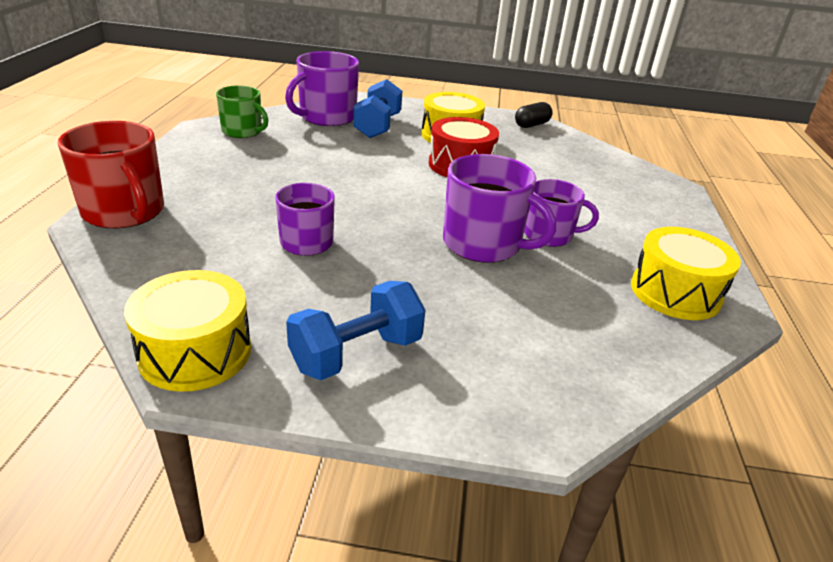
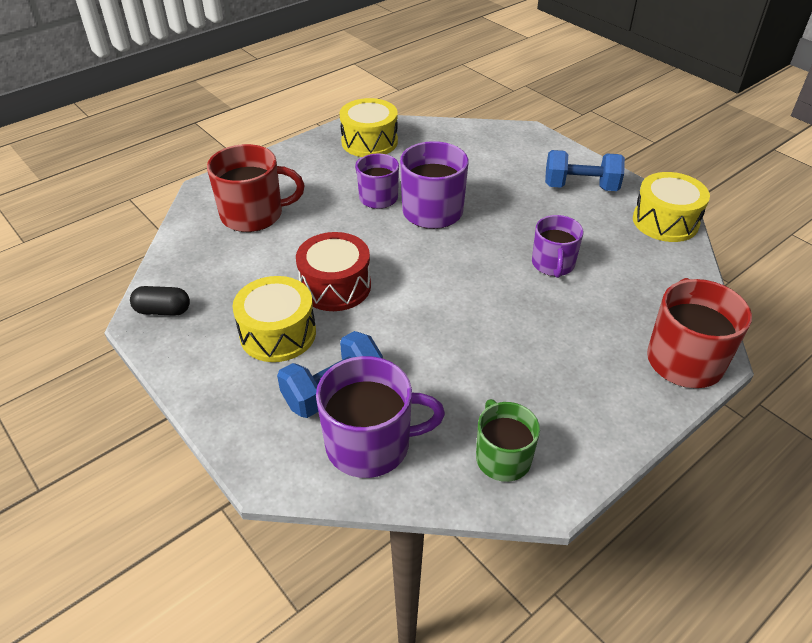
camera: 135 degrees left, 10 degrees up
none -> red mug [207,144,304,232]

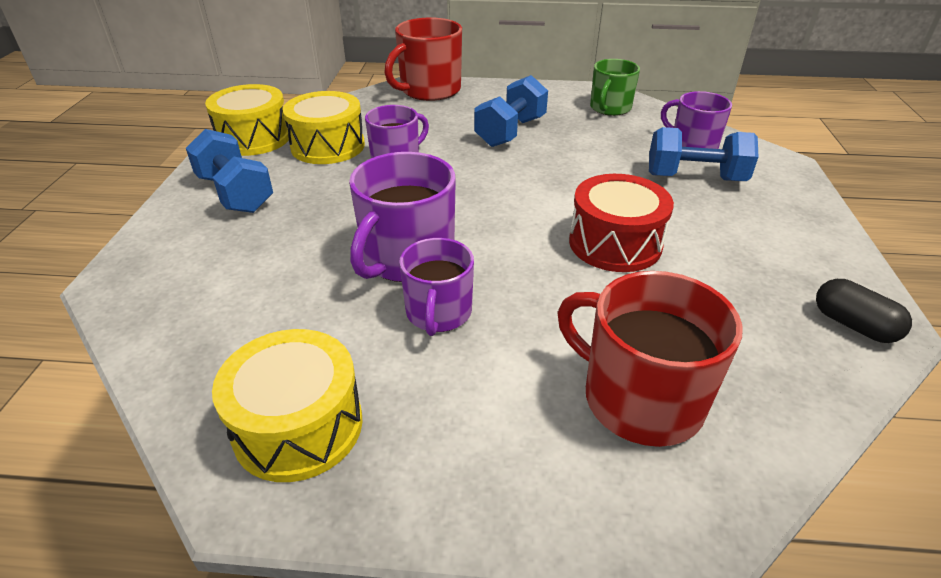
camera: 135 degrees left, 5 degrees down
yellow drum [233,276,316,362] -> yellow drum moved to [283,91,365,164]
purple mug [316,356,445,478] -> purple mug [661,91,732,149], size x0.65
none -> blue dumbbell [474,75,548,147]

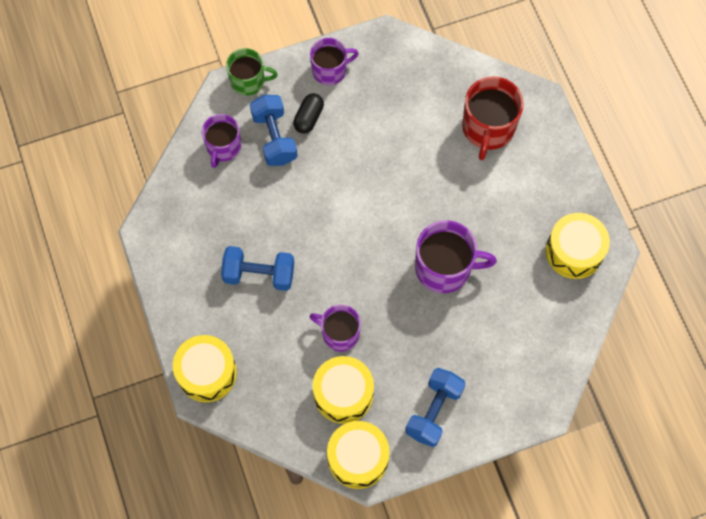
camera: 115 degrees left, 30 degrees up
red mug [384,18,462,101] -> yellow drum [173,335,237,402]
purple mug [399,238,474,336] -> purple mug moved to [310,38,359,85]
red drum [569,174,674,272] -> none
green mug [590,59,640,116] -> green mug moved to [226,48,278,96]
black capsule [816,279,912,343] -> black capsule moved to [293,93,324,134]

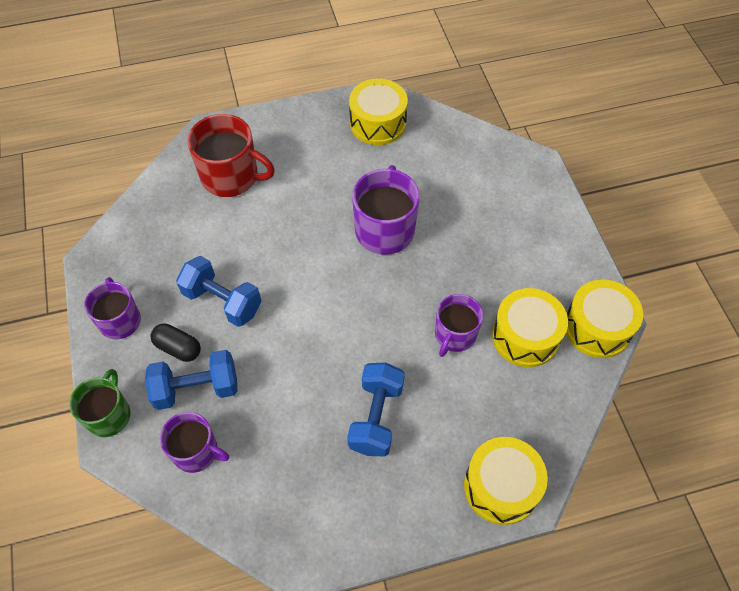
camera: 85 degrees left, 10 degrees down
blue dumbbell [405,368,466,447] -> blue dumbbell moved to [176,256,262,327]

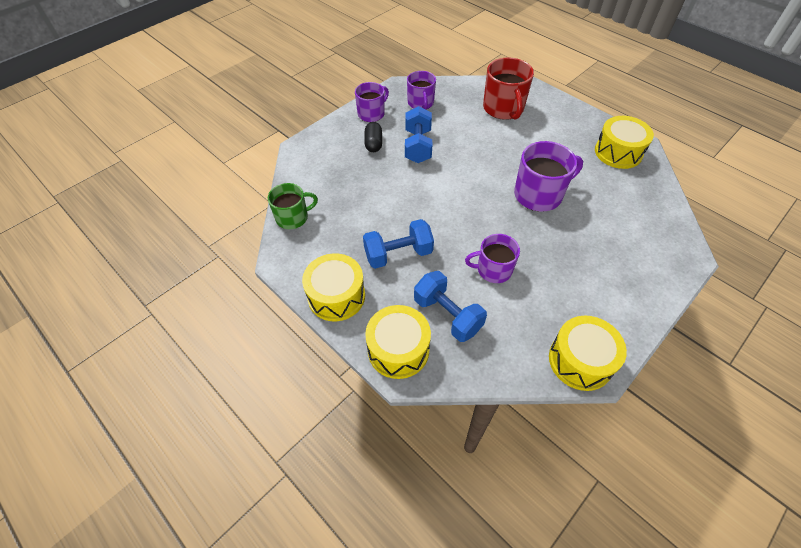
camera: 60 degrees right, 5 degrees down
green mug [69,369,130,437] -> green mug moved to [268,183,318,229]
blue dumbbell [145,350,237,410] -> blue dumbbell moved to [414,271,487,342]
purple mug [160,412,229,473] -> purple mug moved to [407,71,436,110]
yellow drum [492,288,568,367] -> yellow drum moved to [302,253,365,321]

